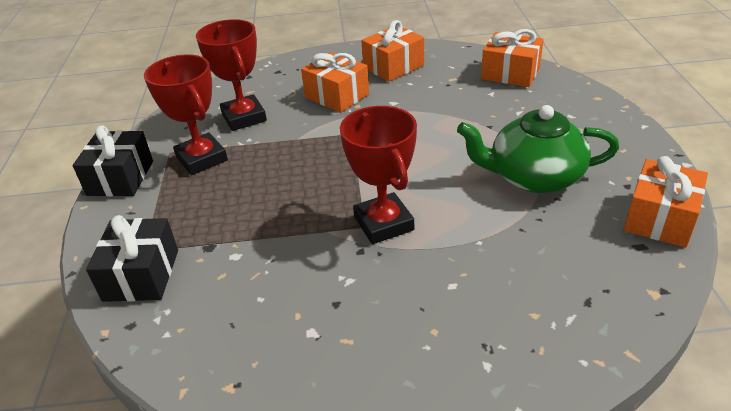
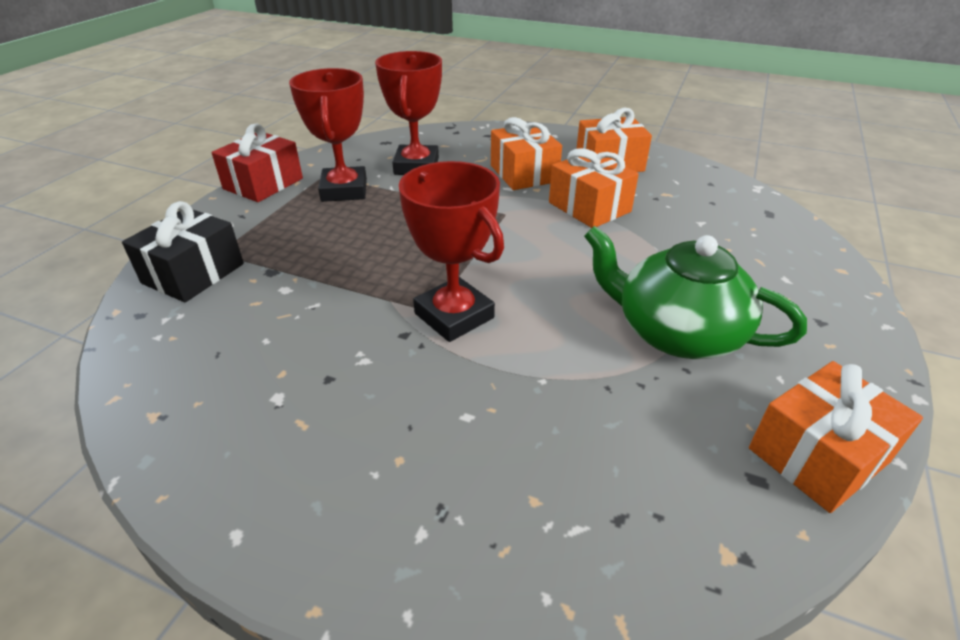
camera: 25 degrees right, 0 degrees up
black gift [73,125,153,196] -> red gift [211,123,303,202]
red trophy [340,106,417,244] -> red trophy turned 45 degrees counterclockwise [399,161,504,342]
orange gift [481,29,544,87] -> orange gift moved to [549,148,639,228]

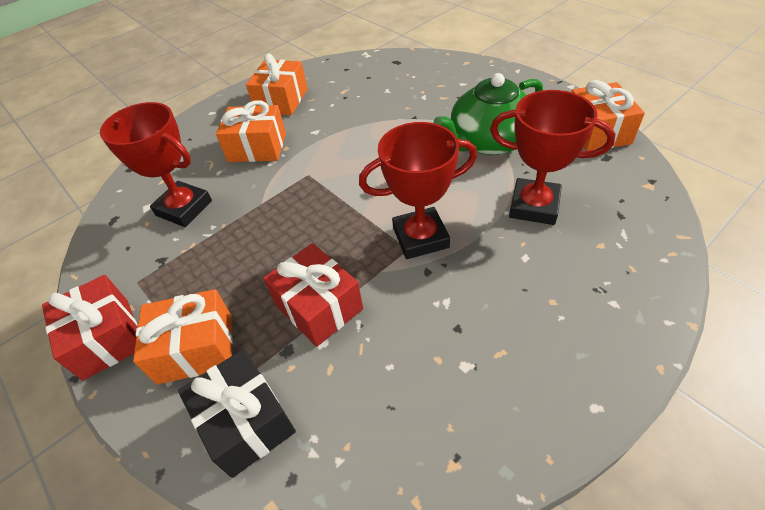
camera: 60 degrees left, 10 degrees up
red trophy [289,68,367,202] -> red trophy moved to [490,90,615,225]
orange gift [549,148,639,228] -> orange gift moved to [133,289,233,385]
none -> red gift [263,243,363,347]

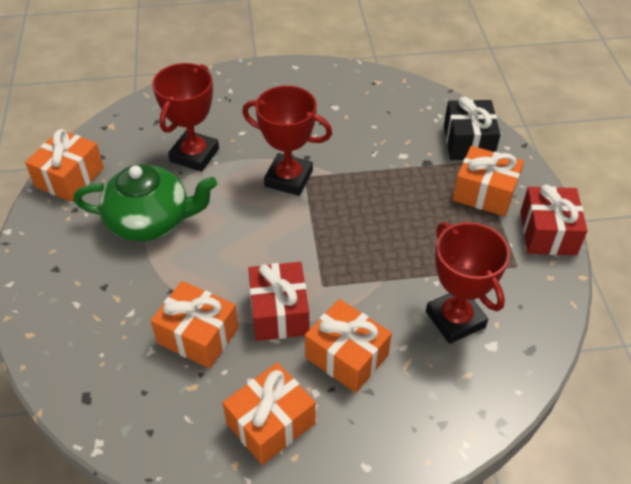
camera: 150 degrees left, 0 degrees up
red gift [263,243,363,347] -> red gift moved to [248,262,309,341]
red trophy [490,90,615,225] -> red trophy turned 60 degrees clockwise [152,63,219,172]
none -> orange gift [151,281,239,368]

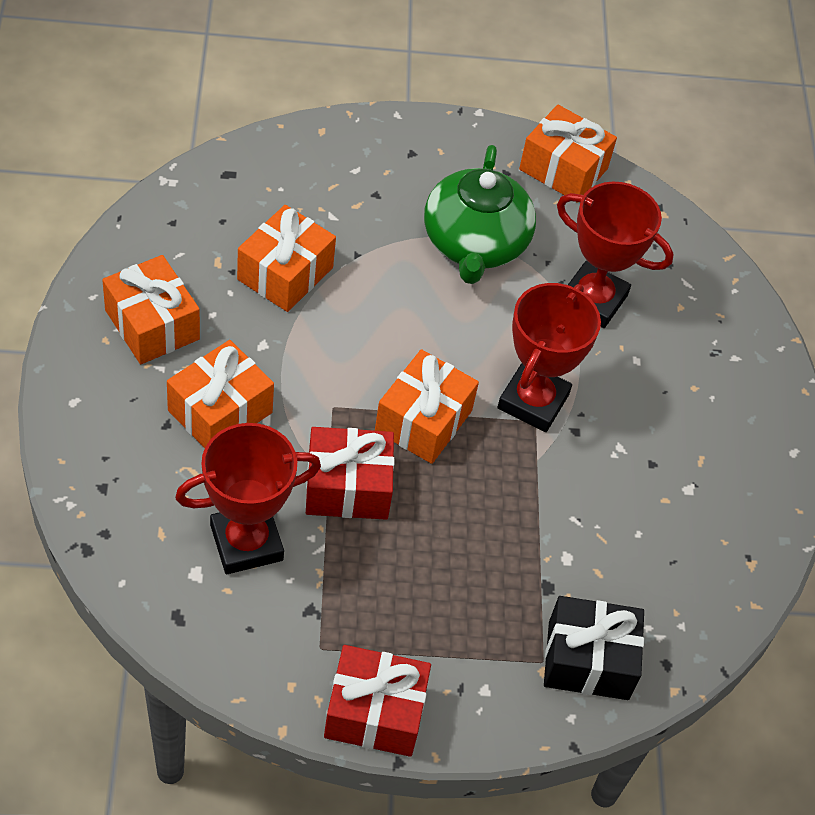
camera: 90 degrees right, 5 degrees up
red gift [248,262,309,341] -> red gift moved to [306,427,394,520]
orange gift [453,146,524,216] -> orange gift moved to [375,349,479,464]

